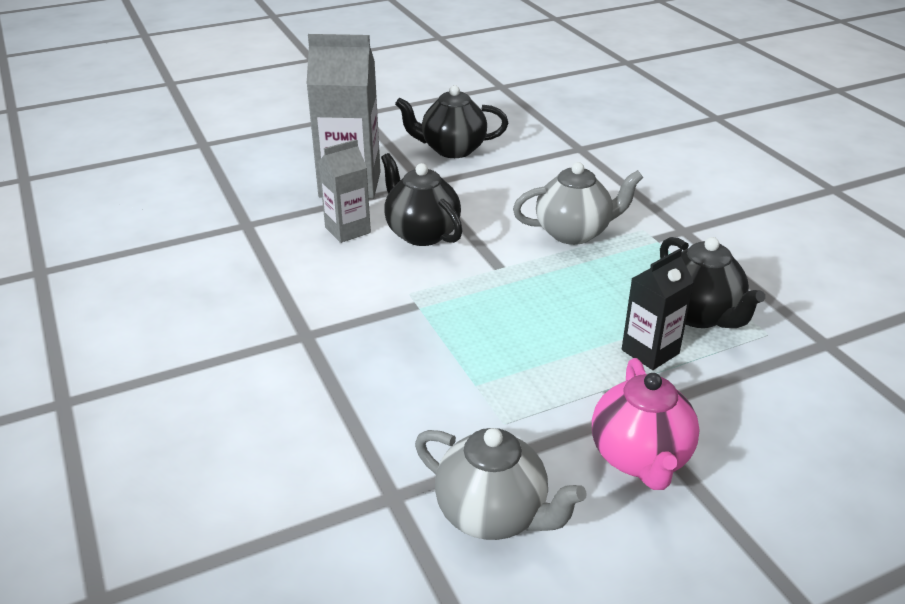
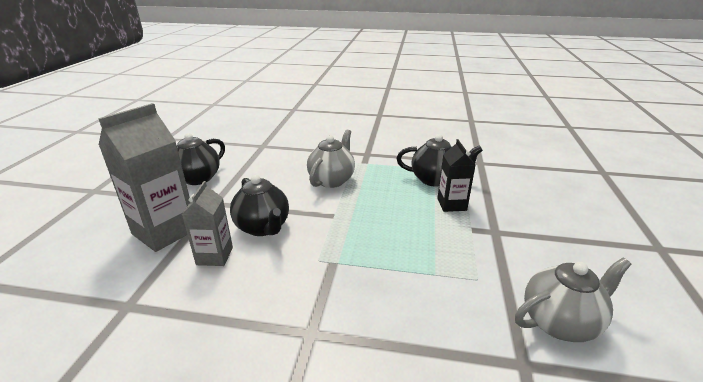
camera: 55 degrees left, 5 degrees down
black teapot [381,153,463,246] -> black teapot turned 120 degrees counterclockwise [230,175,289,236]
pink teapot [592,358,699,490] -> none

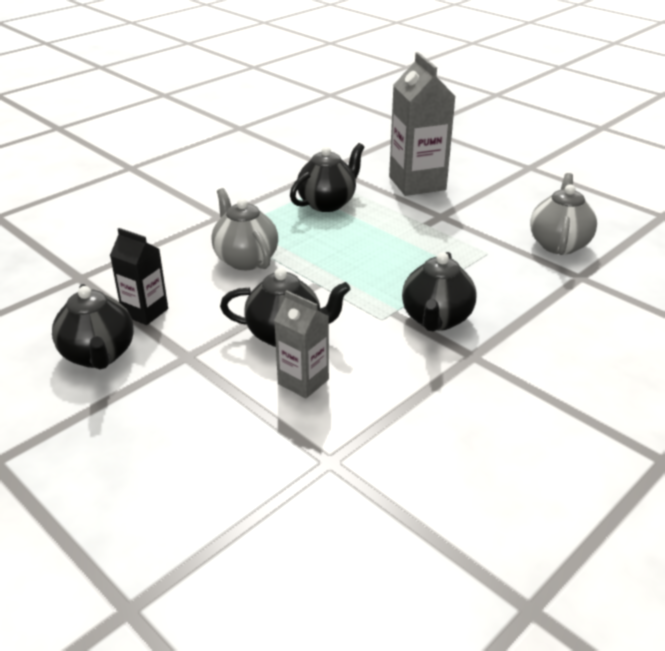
camera: 55 degrees left, 5 degrees up
grey carton [98,103,190,252] -> grey carton moved to [389,52,456,196]
black carton [437,139,475,212] -> black carton moved to [110,228,168,325]
none -> black teapot [402,252,476,331]

